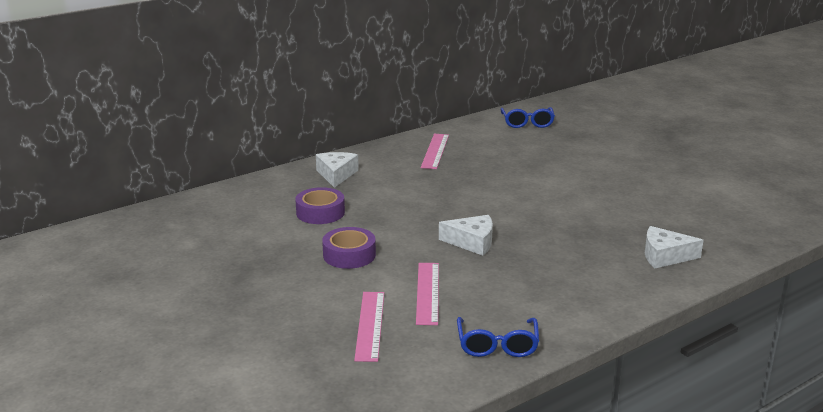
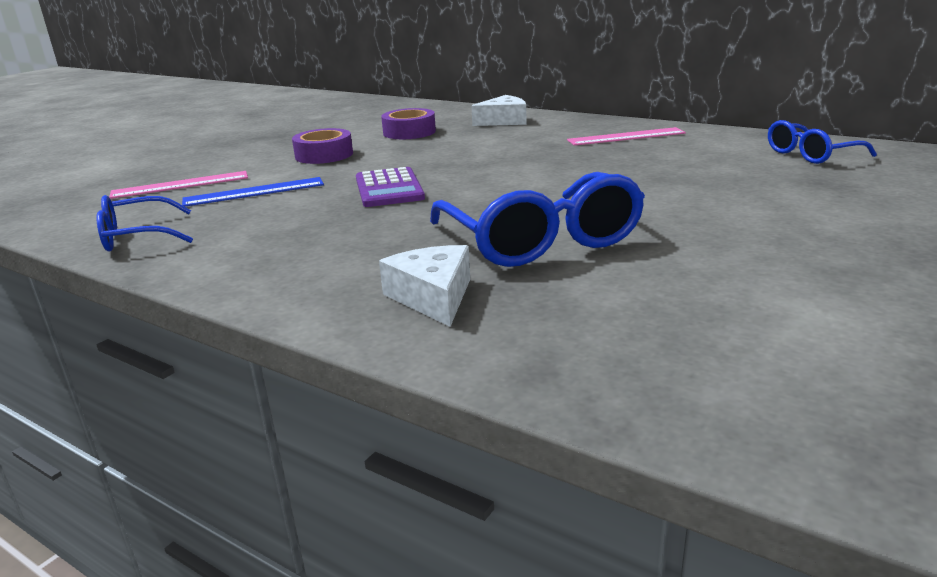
camera: 70 degrees right, 0 degrees up
pink ruler [416,263,439,325] -> blue ruler [182,177,324,207]
white cheese [439,215,493,256] -> purple calculator [356,167,425,207]
none -> blue glasses [430,172,645,267]

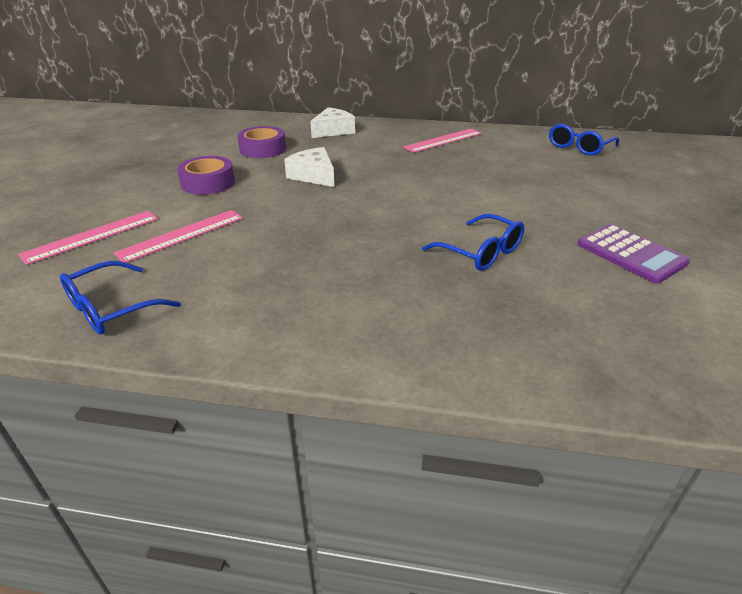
camera: 25 degrees left, 10 degrees up
blue ruler [182,177,324,207] -> pink ruler [114,210,243,263]
purple calculator [356,167,425,207] -> purple calculator moved to [577,224,690,284]
white cheese [379,245,470,327] -> white cheese moved to [284,147,334,187]
blue glasses [430,172,645,267] -> blue glasses [422,214,524,271], size x0.59

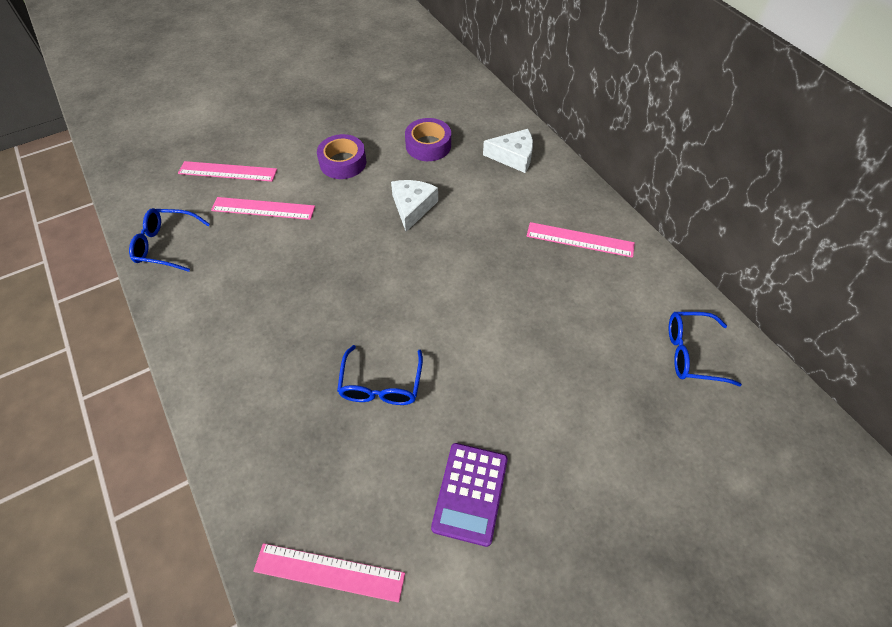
camera: 50 degrees right, 20 degrees up
none -> pink ruler [253,543,405,603]

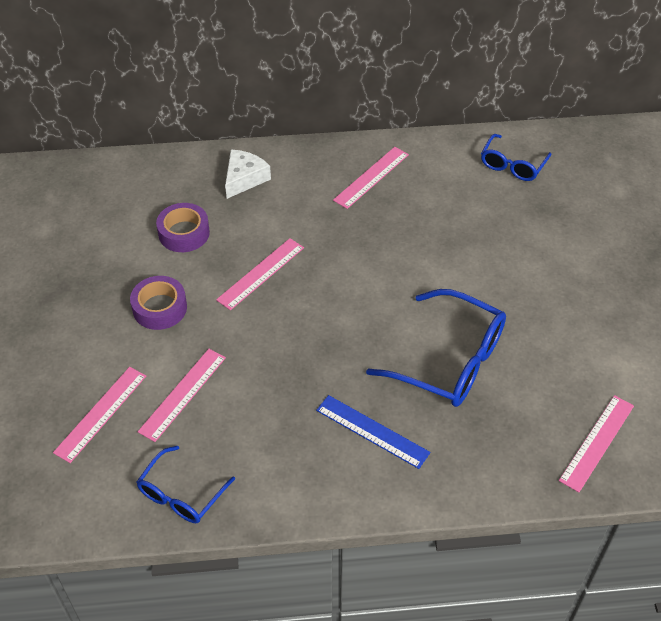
camera: 65 degrees left, 5 degrees down
blue glasses [337,345,423,405] -> blue glasses [366,289,506,407], size x1.70
white cheese [391,180,438,232] -> pink ruler [216,238,304,310]
purple calculator [431,443,508,547] -> none
none -> blue ruler [316,395,430,469]

